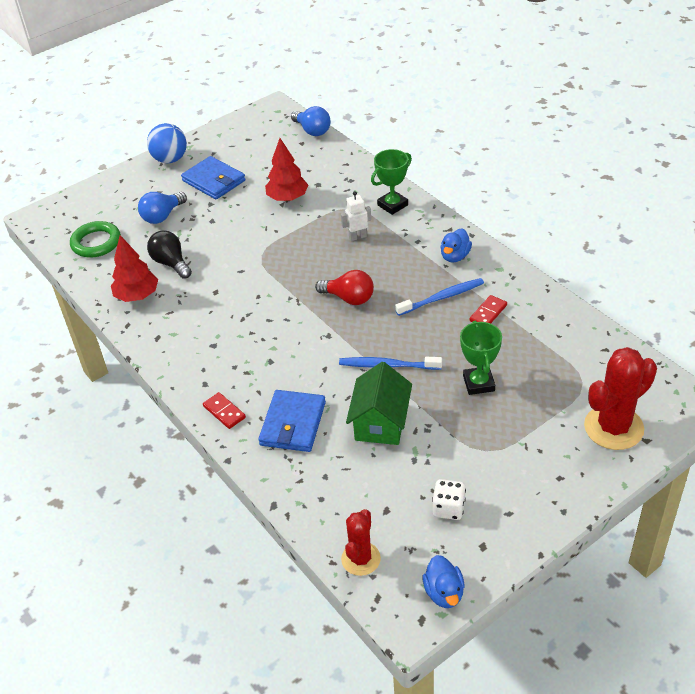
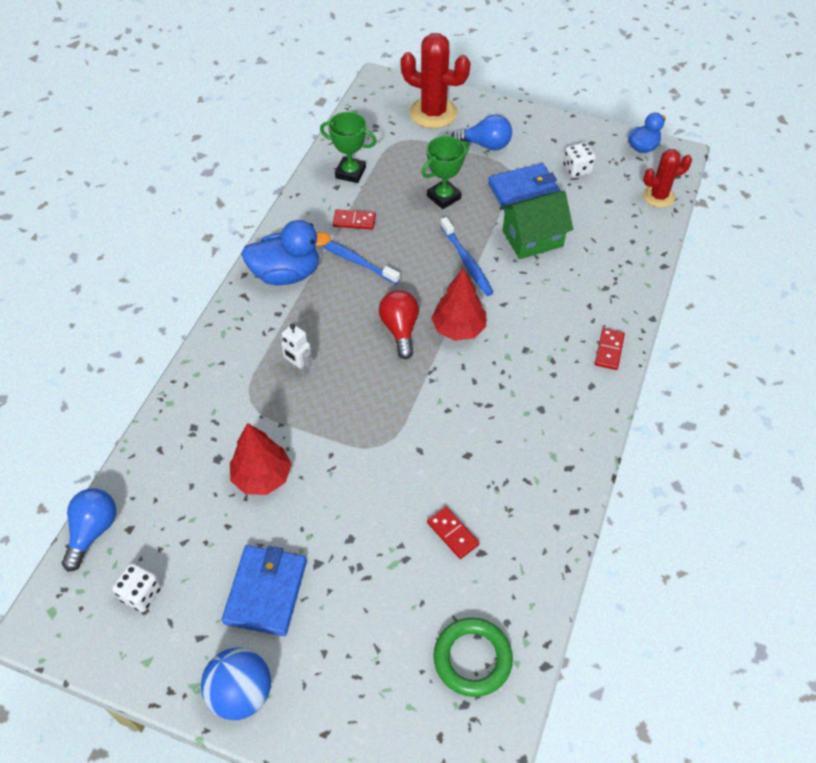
camera: 125 degrees left, 10 degrees up
red tree [111,235,158,302] -> red tree moved to [431,268,486,341]
blue light bulb [138,192,187,224] -> blue light bulb moved to [451,115,512,150]
black light bulb [147,230,192,279] -> red domino [427,506,479,559]
blue wallet [258,390,326,452] -> blue wallet moved to [488,163,561,212]
green trophy [371,149,412,215] -> green trophy moved to [320,112,377,183]
blue duck [440,228,472,263] -> blue duck [241,220,331,285], size x1.69
none -> white dice [112,563,161,612]

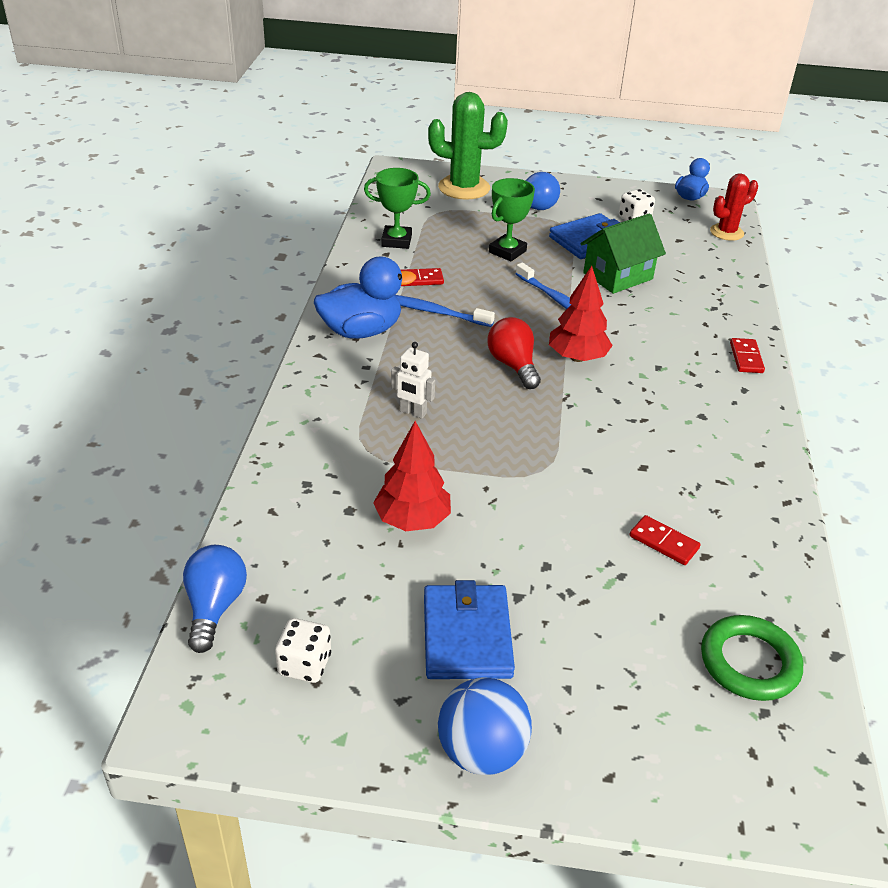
camera: 15 degrees left, 15 degrees down
red cactus [400,33,470,128] -> green cactus [428,92,508,200]

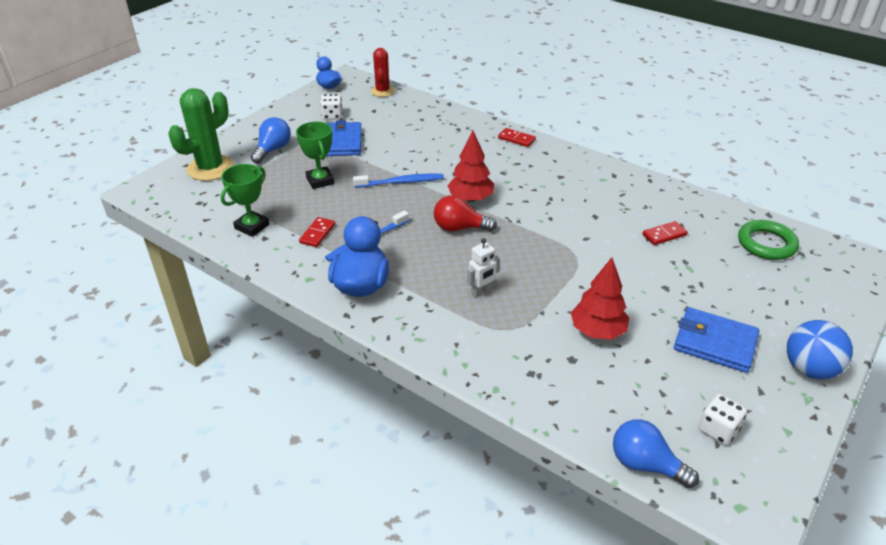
camera: 60 degrees left, 0 degrees up
green house [580,213,666,294] -> none

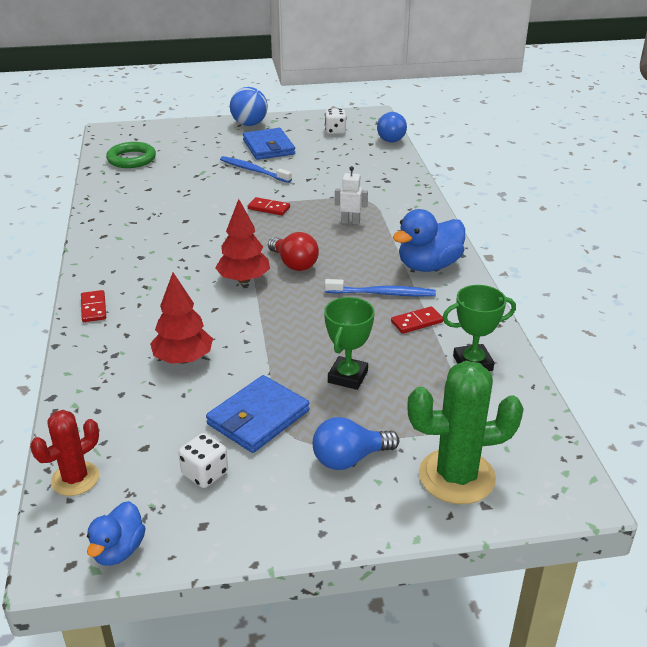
camera: 135 degrees left, 5 degrees down
blue toothbrush [353,174,444,188] -> blue toothbrush moved to [220,156,292,183]
red tree [571,257,630,340] -> red tree moved to [150,272,213,364]
red domino [643,221,688,245] -> red domino moved to [248,197,290,216]

